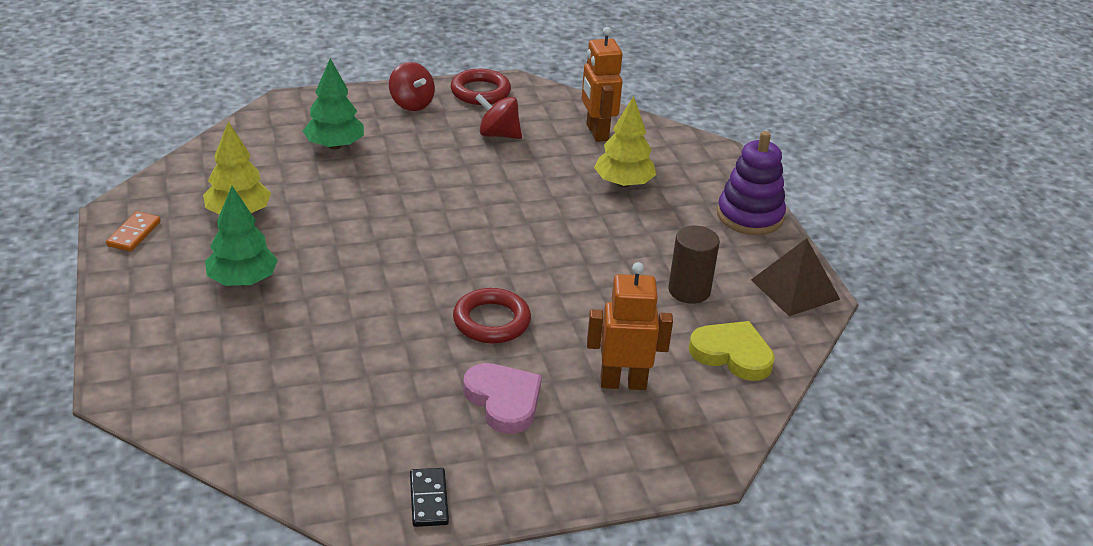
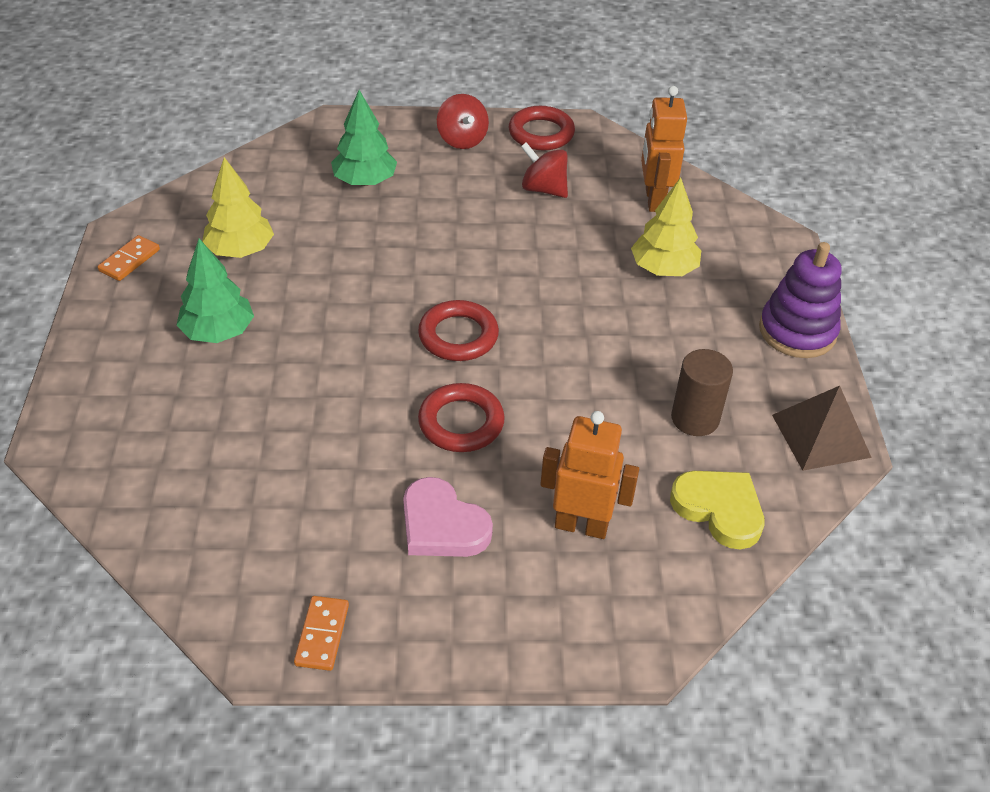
camera: 15 degrees right, 10 degrees up
black domino [410,468,449,527] -> orange domino [294,596,349,671]
pink heart [463,363,542,434] -> pink heart turned 150 degrees clockwise [403,477,493,557]
none -> red ring [418,300,499,361]

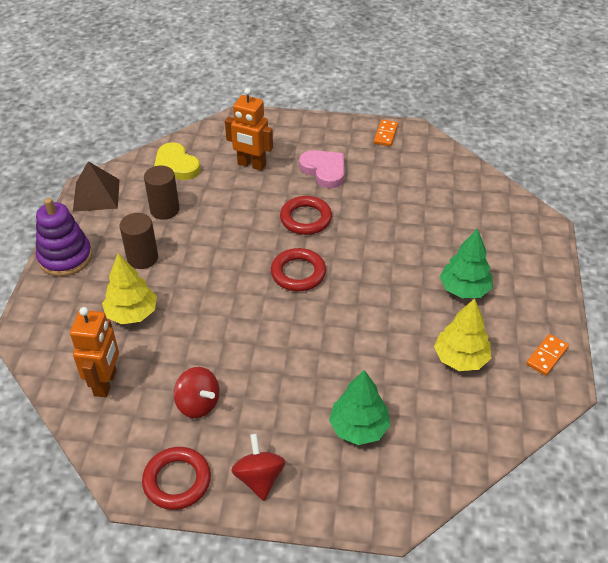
camera: 170 degrees left, 0 degrees up
none -> brown cylinder [120,213,158,269]

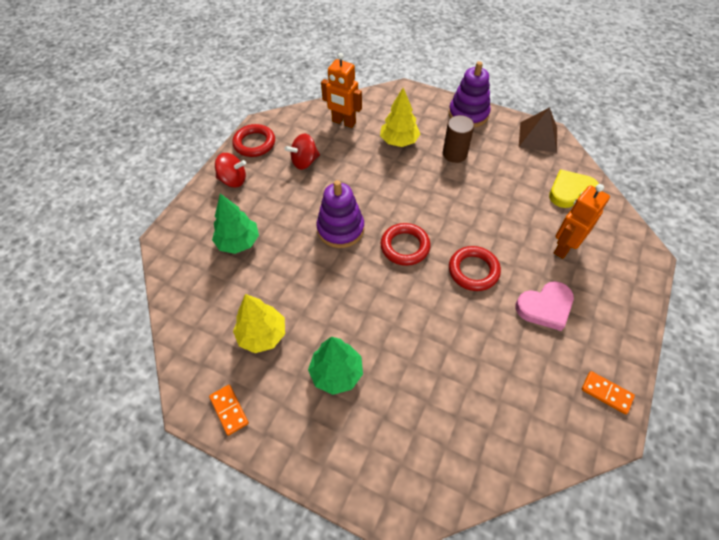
camera: 110 degrees right, 10 degrees up
brown cylinder [144,166,180,220] -> none
none -> purple stacking toy [316,180,364,248]

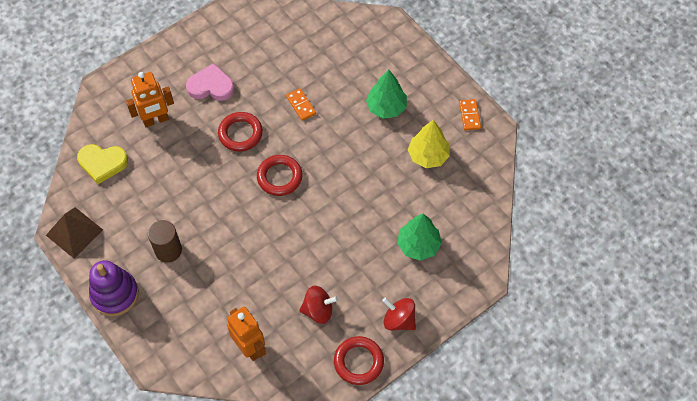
camera: 155 degrees left, 5 degrees up
purple stacking toy [316,180,364,248] -> none
yellow tree [380,88,420,147] -> none
orange domino [582,371,635,414] -> orange domino moved to [286,88,316,121]

